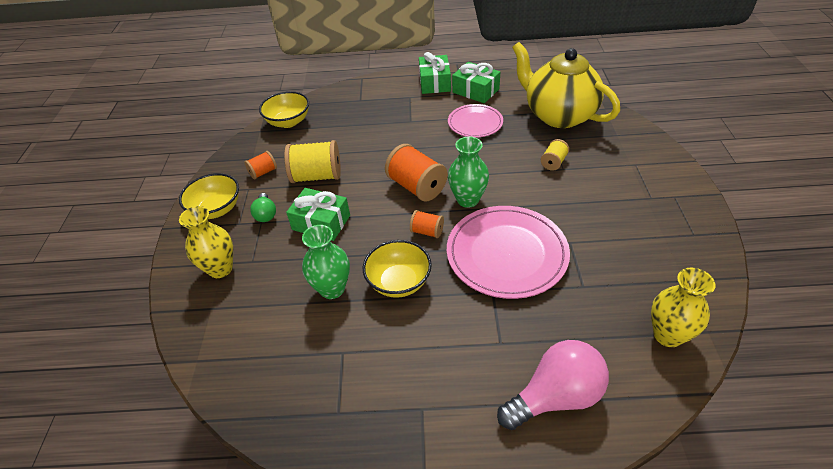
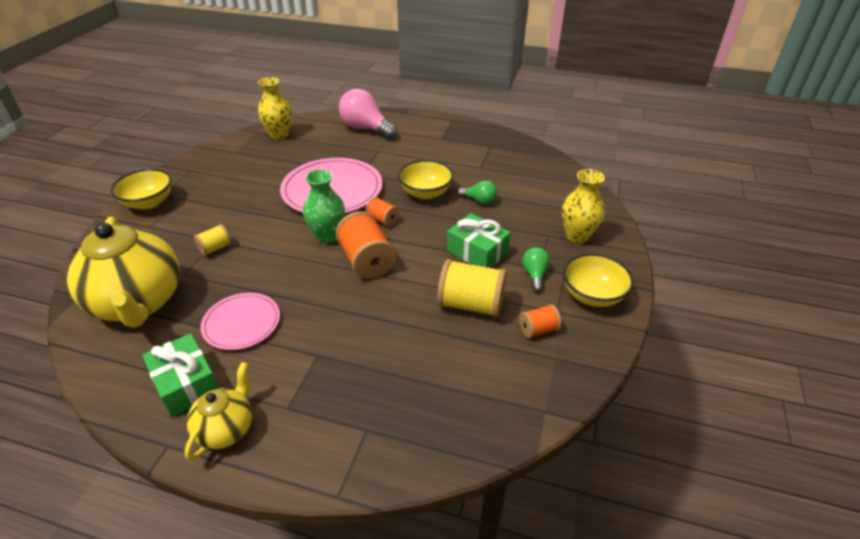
camera: 165 degrees left, 5 degrees down
yellow bowl [259,91,309,128] -> yellow bowl moved to [111,169,172,209]
green vase [302,225,350,299] -> green light bulb [458,181,497,204]
green gift [419,52,451,94] -> yellow teapot [184,362,252,461]
pink light bulb [497,340,609,430] -> pink light bulb turned 45 degrees clockwise [339,89,398,139]

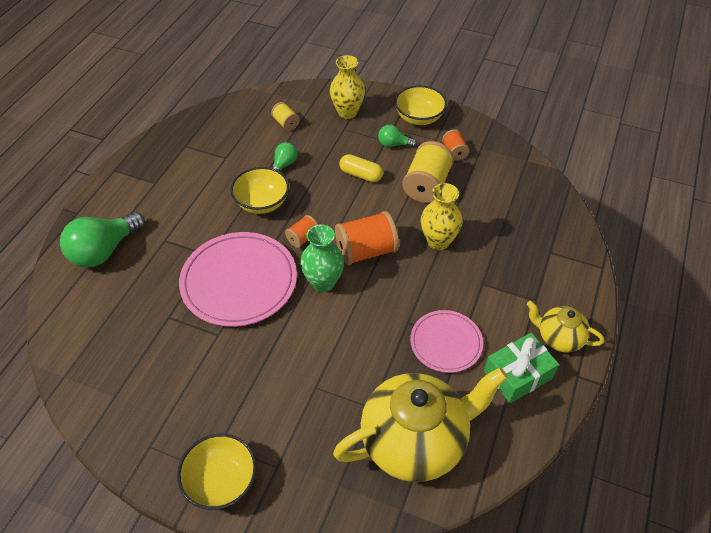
camera: 85 degrees left, 10 degrees up
yellow spool [194,224,232,256] -> yellow spool moved to [271,102,300,131]
yellow vase [258,77,292,139] -> yellow vase moved to [421,183,462,250]
pink light bulb [339,89,398,139] -> green light bulb [60,212,145,268]
green gift [447,213,511,268] -> yellow capsule [340,154,383,182]

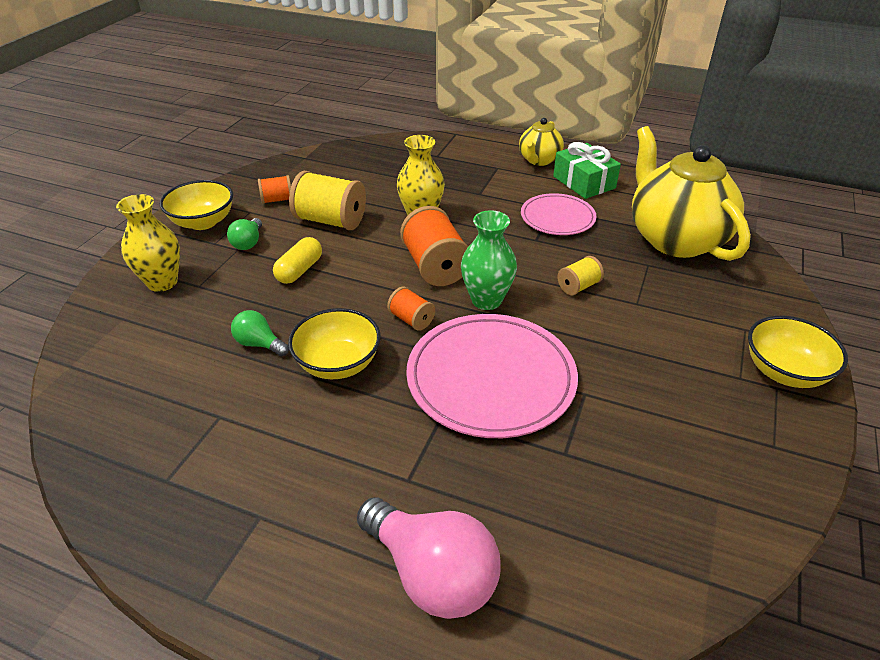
camera: 90 degrees left, 10 degrees down
green light bulb [60,212,145,268] -> pink light bulb [357,497,501,619]
yellow spool [271,102,300,131] -> yellow spool moved to [557,256,604,295]

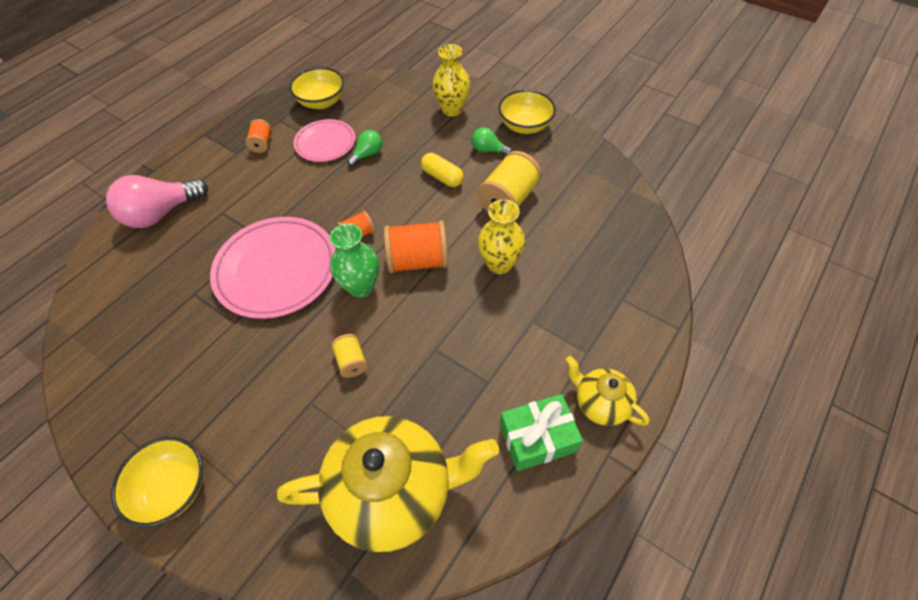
camera: 105 degrees right, 15 degrees up
orange spool [258,175,291,204] -> orange spool moved to [245,119,272,153]
yellow bowl [288,308,381,379] -> yellow bowl moved to [289,67,344,109]
pink plate [521,193,596,235] -> pink plate moved to [294,119,355,162]

